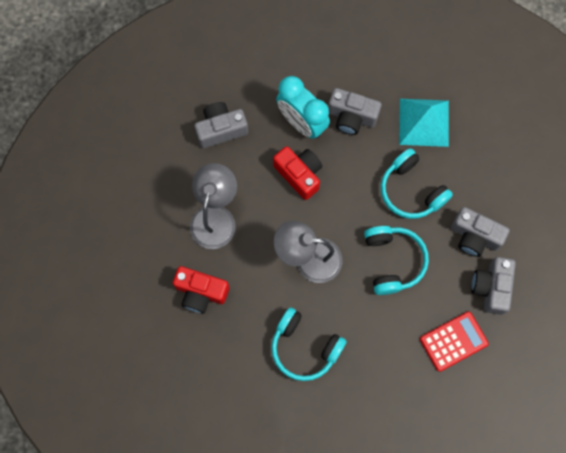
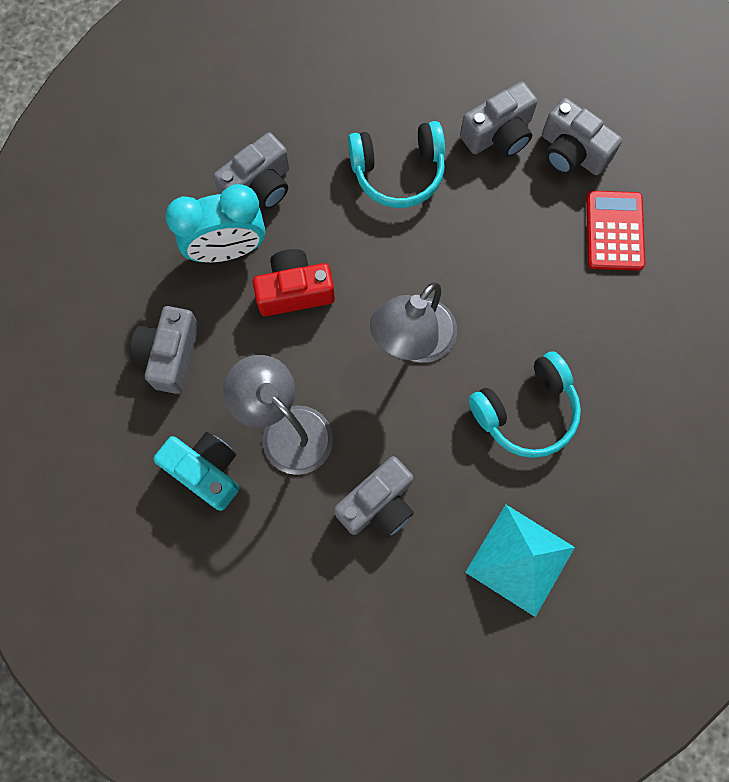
camera: 60 degrees left, 0 degrees up
red camera [173,266,230,314] -> grey camera [334,456,414,538]
turquoise headphones [364,226,429,295] -> none
turquoise pyramid [399,99,449,147] -> turquoise pyramid moved to [465,505,575,617]
none -> turquoise camera [153,432,239,511]

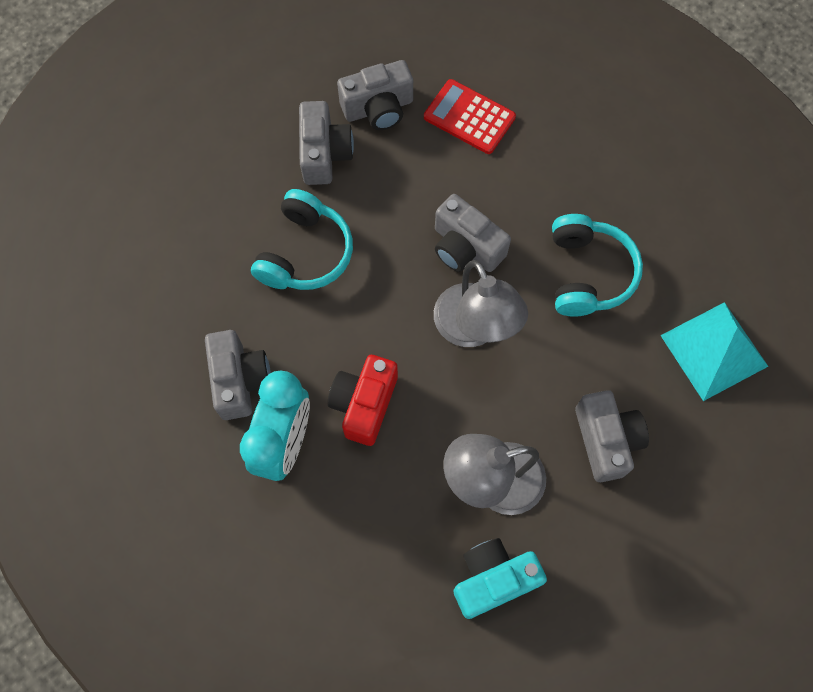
camera: 60 degrees left, 5 degrees down
grey camera [130,306,199,394] -> grey camera moved to [435,194,511,272]

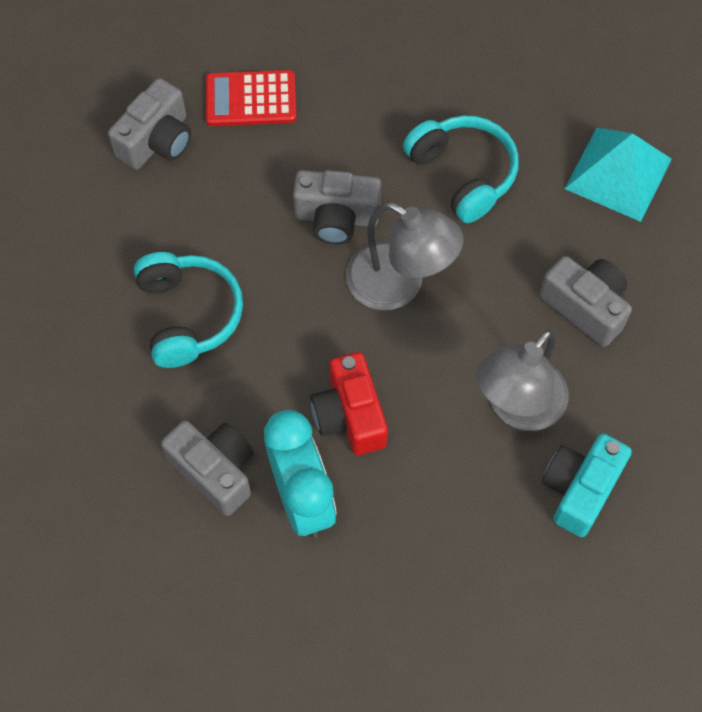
camera: 35 degrees left, 5 degrees down
grey camera [299,101,354,185] -> none

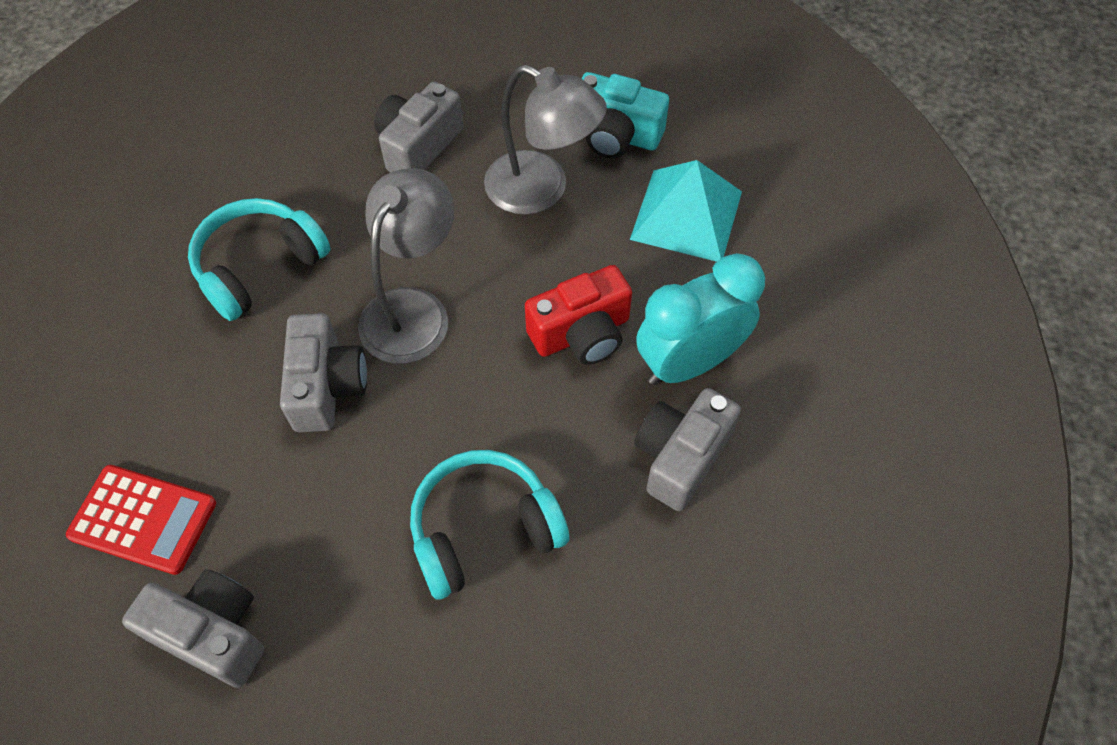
camera: 100 degrees left, 5 degrees down
red calculator [206,70,296,126] -> red calculator turned 60 degrees counterclockwise [66,465,216,575]
turquoise pyramid [565,127,672,222] -> turquoise pyramid moved to [630,160,742,262]

